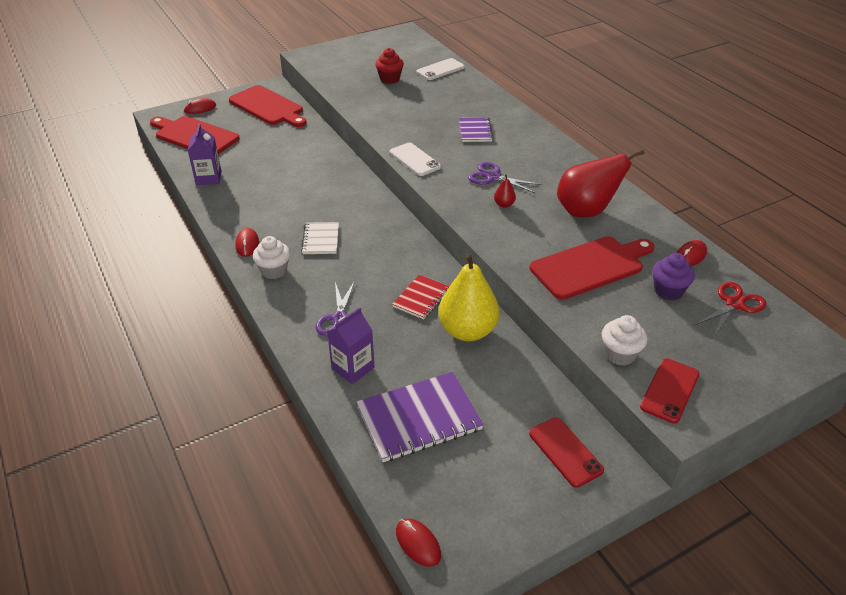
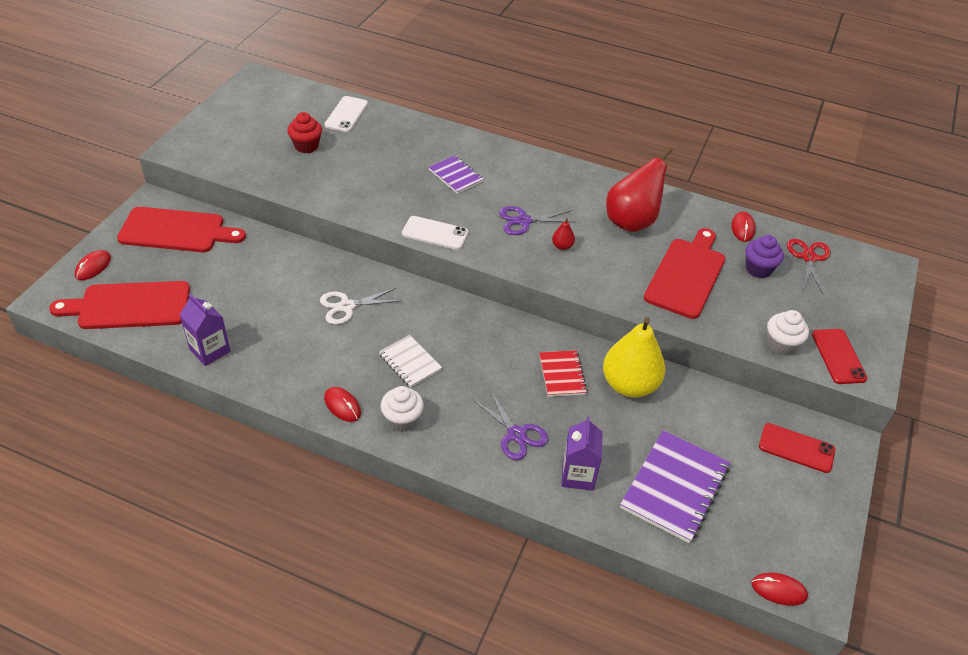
camera: 40 degrees left, 5 degrees up
none -> white scissors [320,287,402,325]

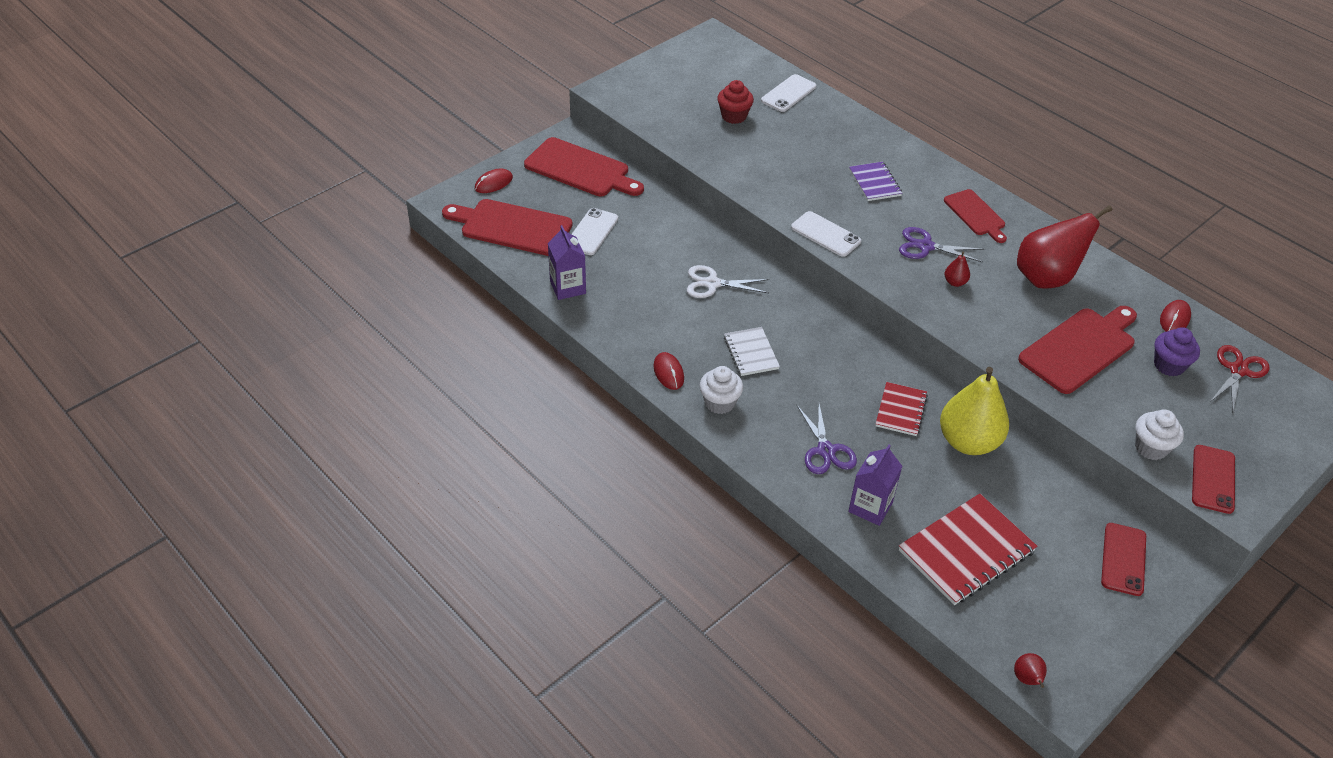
camera: 25 degrees right, 0 degrees up
purple notebook [620,430,730,543] -> red notebook [899,493,1038,605]
red mouse [751,573,808,606] -> red pear [1014,653,1047,688]
red phone [759,423,835,473] -> red phone turned 60 degrees clockwise [1101,523,1146,596]
none -> white phone [572,208,618,255]
none -> red cutting board [944,189,1007,243]

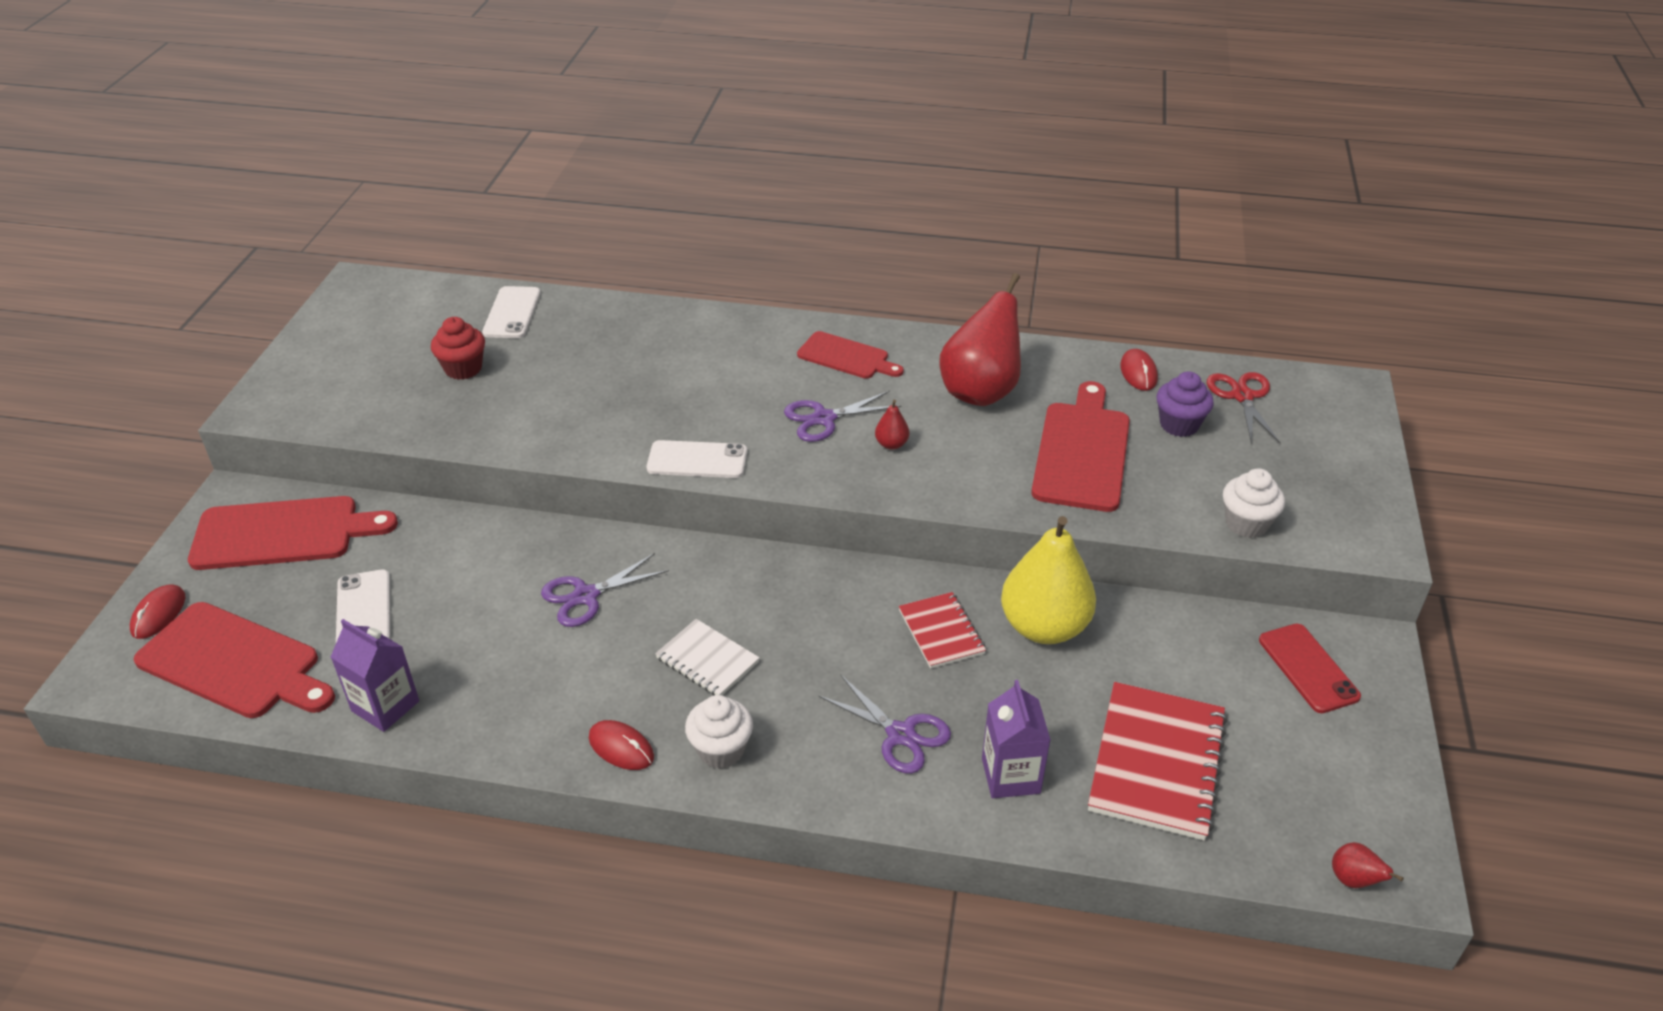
camera: 35 degrees left, 5 degrees down
red cutting board [442,199,573,256] -> red cutting board turned 135 degrees counterclockwise [134,602,335,718]
white scissors [687,265,769,298] -> purple scissors [541,553,669,627]
purple notebook [849,162,902,201] -> none
red phone [1192,445,1235,514] -> none

